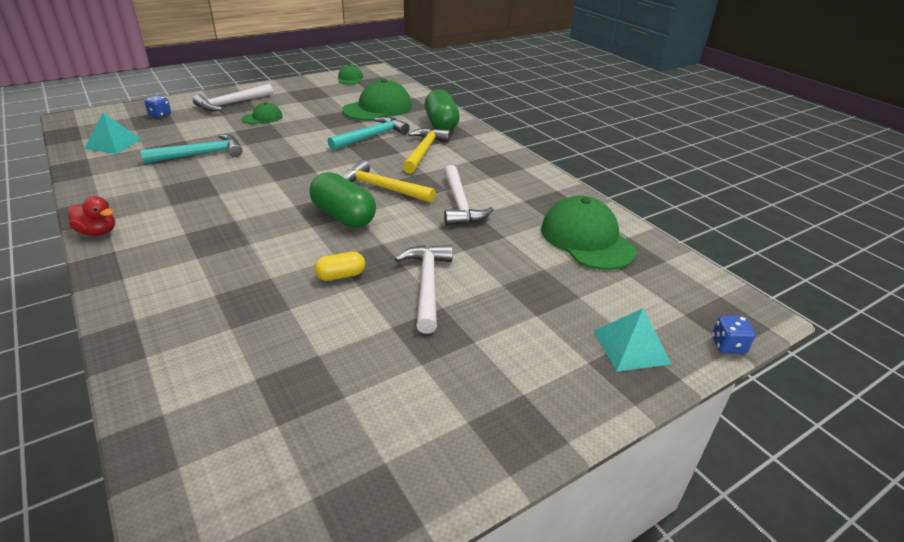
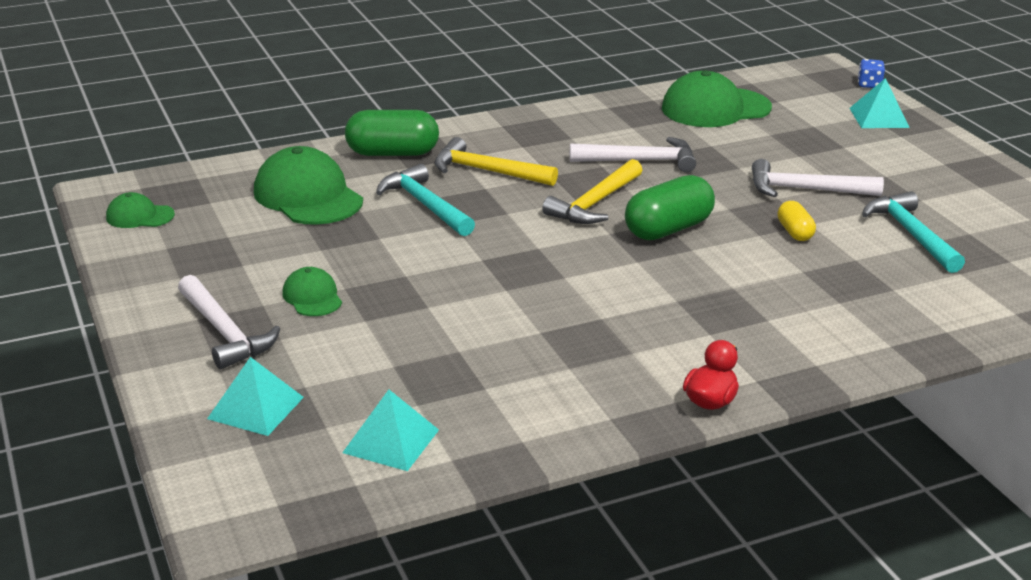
camera: 80 degrees left, 5 degrees down
turquoise hammer [141,134,242,164] -> turquoise hammer moved to [862,191,965,273]
blue dice [144,96,171,118] -> turquoise pyramid [207,357,304,436]

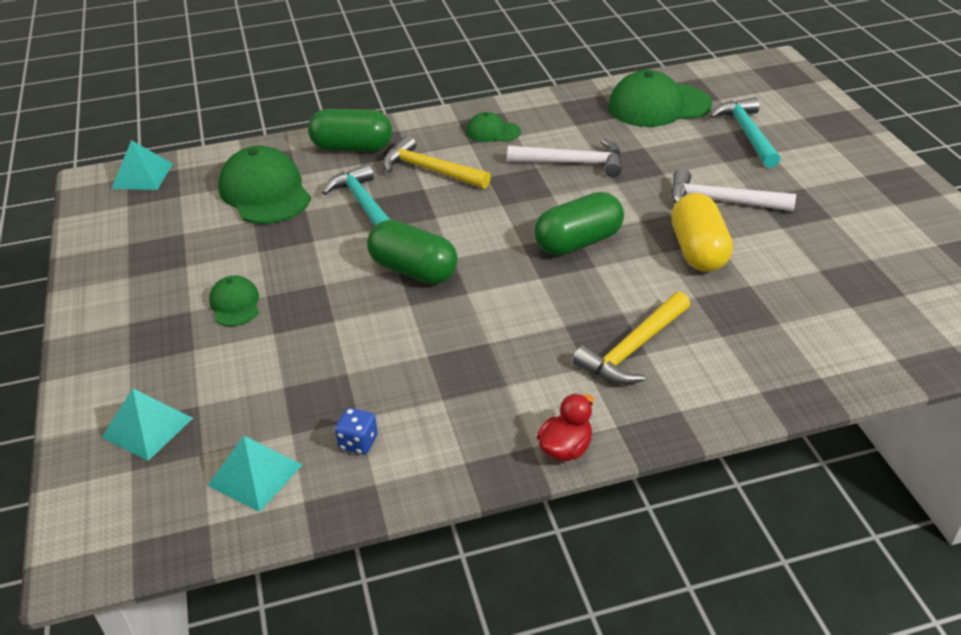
camera: 10 degrees right, 10 degrees up
green cap [106,192,175,228] -> green cap moved to [467,112,521,142]
white hammer [178,275,280,369] -> none
yellow hammer [542,159,643,224] -> yellow hammer moved to [573,292,690,385]
yellow capsule [777,201,816,241] -> yellow capsule [671,193,733,272], size x1.85
turquoise pyramid [850,78,910,128] -> turquoise pyramid moved to [112,140,173,190]
blue dice [858,59,885,88] -> blue dice moved to [335,408,378,454]
turquoise hammer [862,191,965,273] -> turquoise hammer moved to [710,97,781,168]
none -> green capsule [367,220,458,284]

